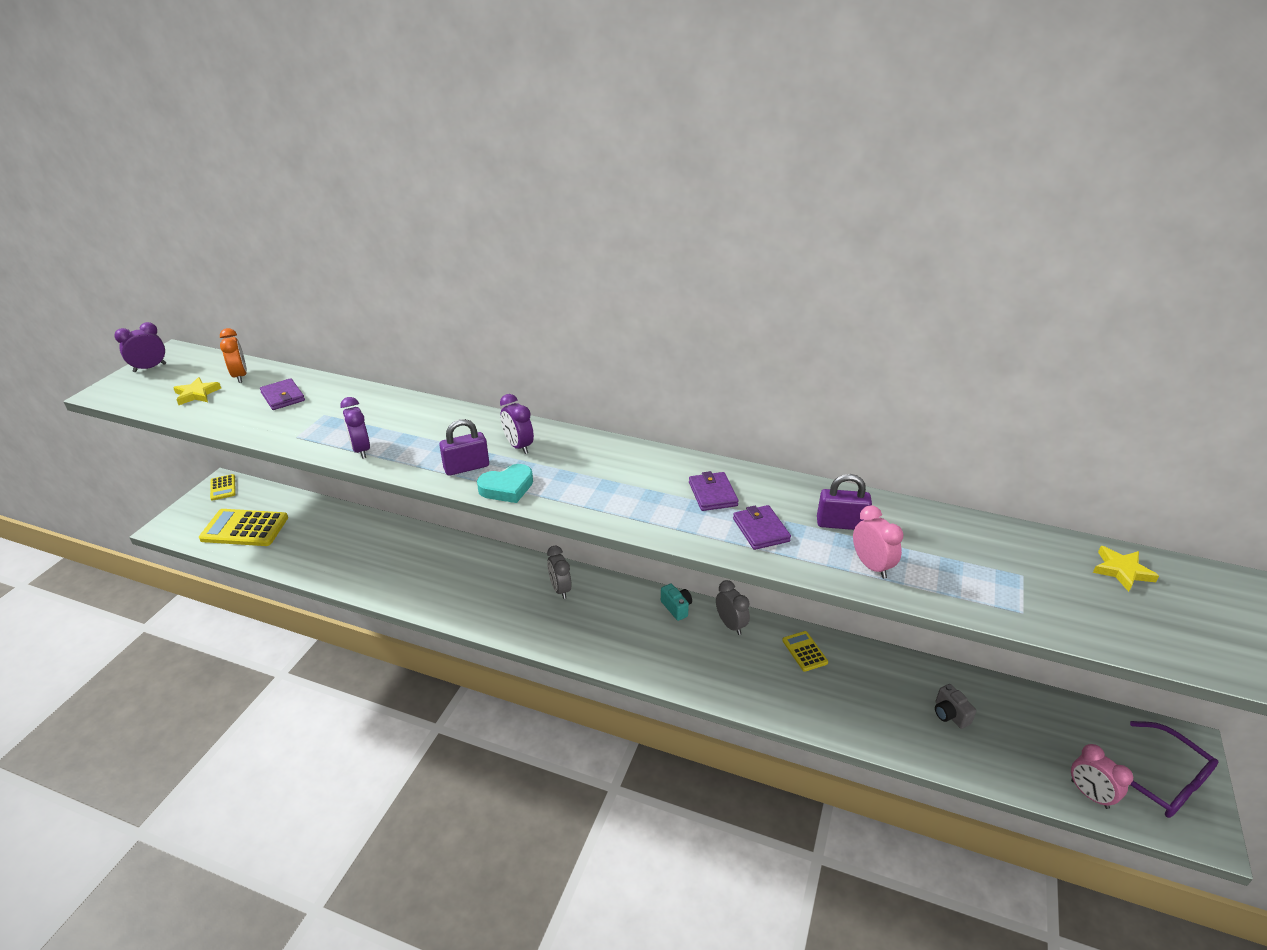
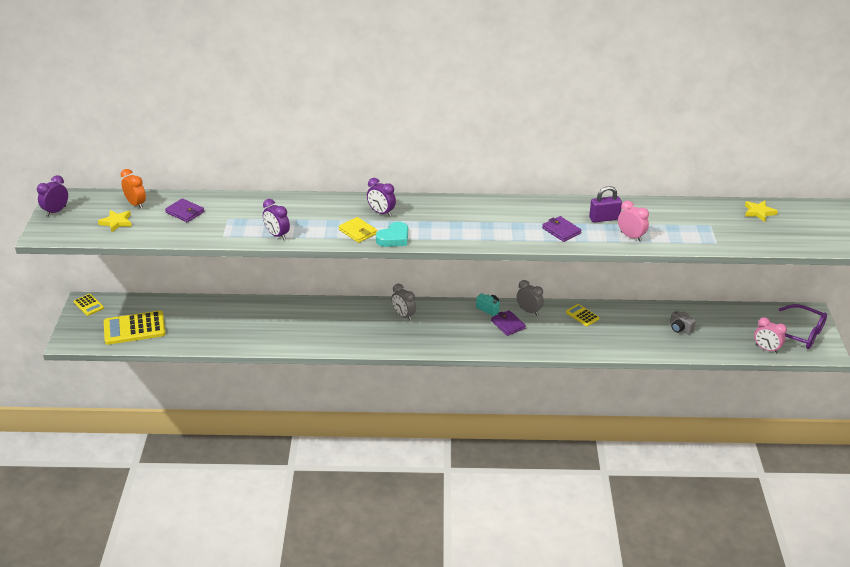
camera: 20 degrees left, 0 degrees up
purple padlock [439,419,489,476] -> yellow wallet [339,217,377,243]
purple wallet [689,471,739,511] -> purple wallet moved to [491,310,526,336]

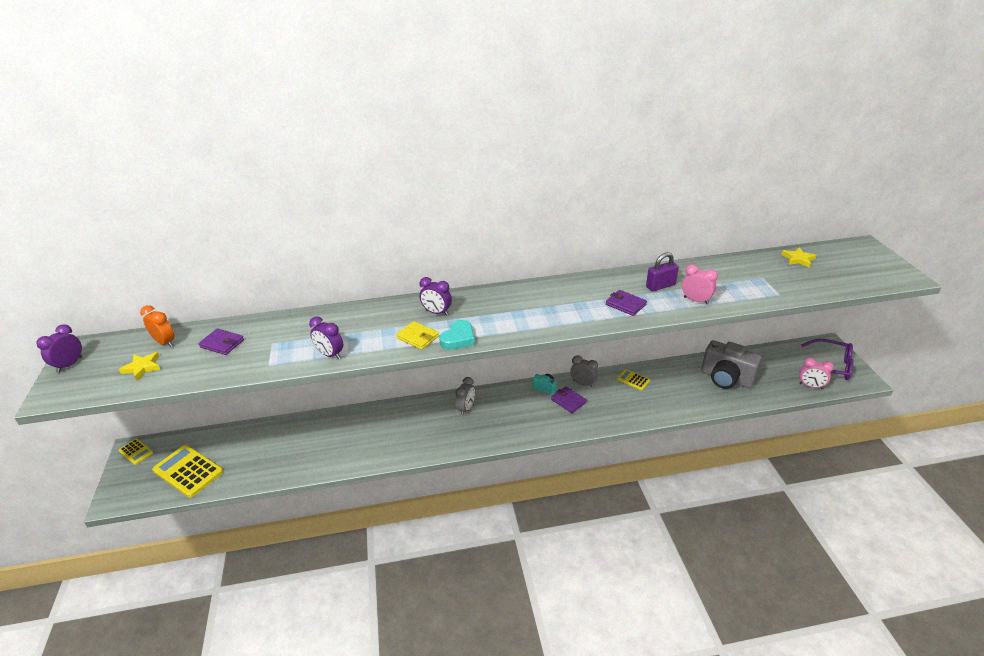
camera: 10 degrees left, 0 degrees up
yellow calculator [104,310,166,345] -> yellow calculator turned 60 degrees clockwise [152,445,223,498]
grey clock [392,284,416,321] -> grey clock turned 105 degrees counterclockwise [455,377,475,416]
grey camera [670,310,696,334] -> grey camera [701,340,762,389], size x2.25

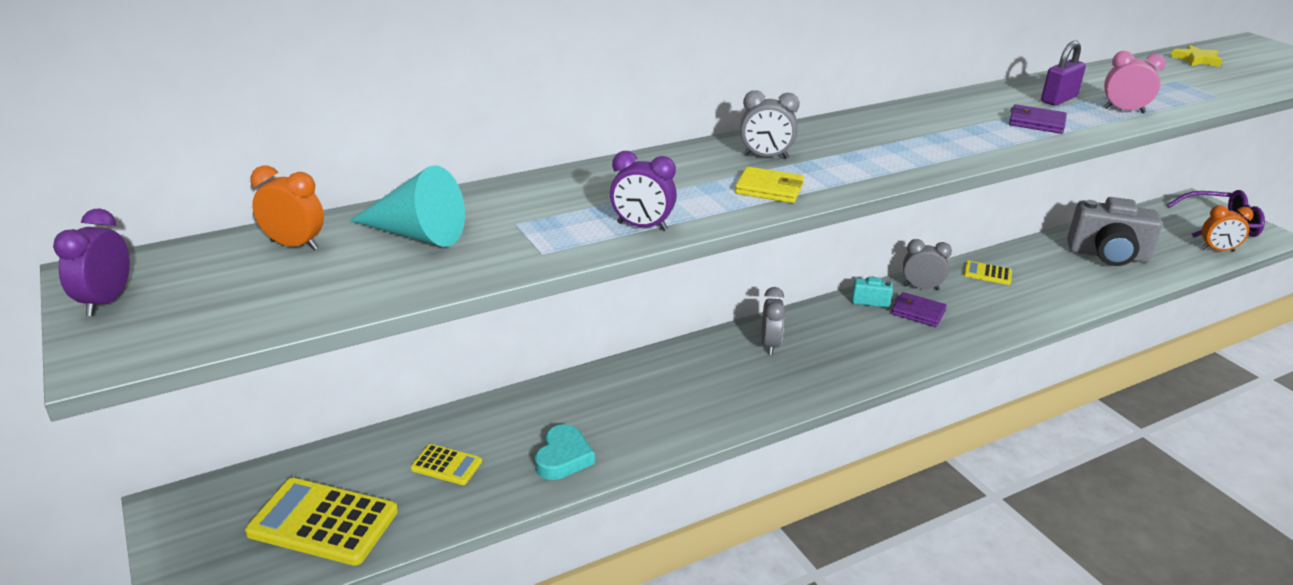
camera: 20 degrees left, 5 degrees down
yellow star [119,352,161,381] -> none
yellow calculator [119,439,153,465] -> yellow calculator moved to [411,444,482,485]
purple wallet [198,328,244,355] -> turquoise cone [349,165,465,247]
purple clock [419,277,452,316] -> grey clock [740,90,800,159]
turquoise heart [439,320,475,350] -> turquoise heart moved to [535,424,595,480]
pink clock [799,357,834,389] -> orange clock [1201,205,1254,252]

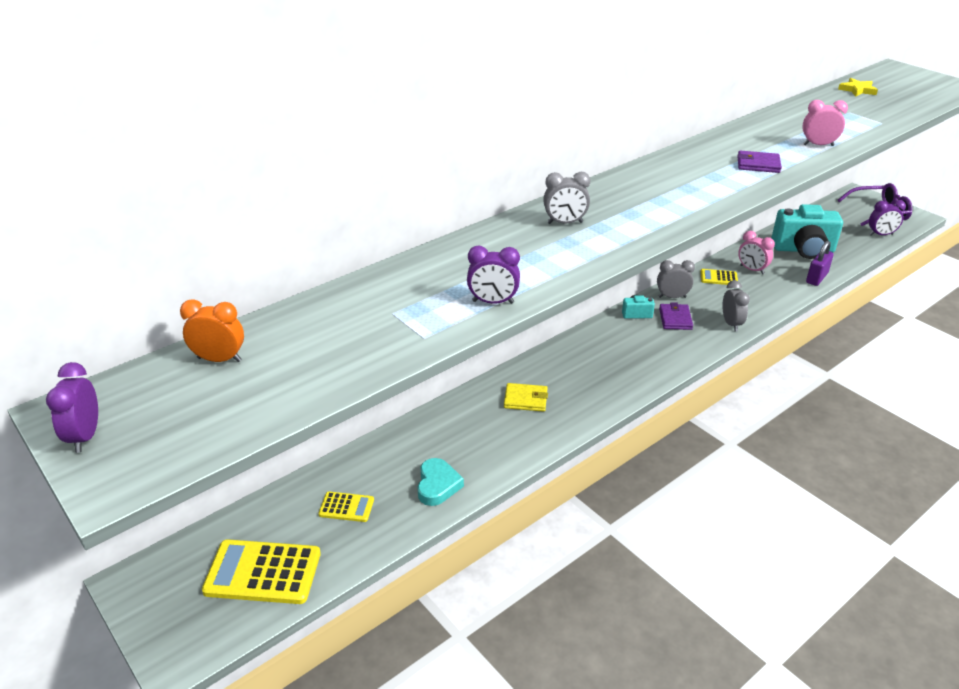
camera: 10 degrees left, 5 degrees up
turquoise cone [349,165,465,247] -> none
yellow wallet [735,167,804,203] -> yellow wallet moved to [504,383,548,412]
grey clock [762,287,785,355] -> grey clock moved to [722,280,750,331]
purple wallet [891,292,947,327] -> purple wallet turned 75 degrees clockwise [659,302,693,330]
purple padlock [1041,41,1086,106] -> purple padlock moved to [806,241,834,286]
grey camera [1067,197,1162,266] -> turquoise camera [771,204,843,259]
orange clock [1201,205,1254,252] -> purple clock [869,200,906,235]
none -> pink clock [738,231,775,275]

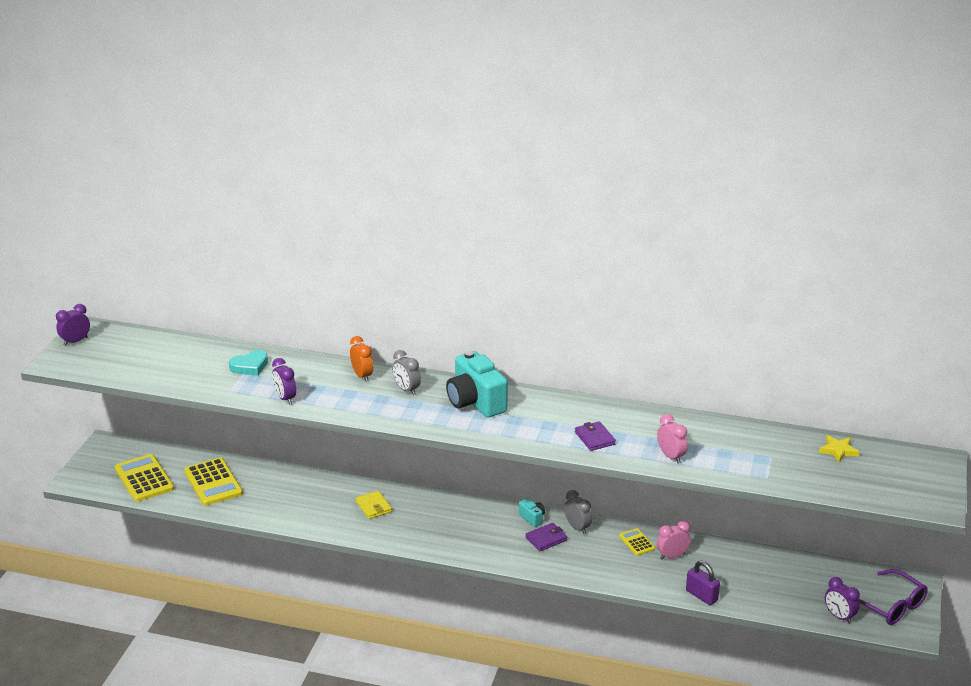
camera: 55 degrees right, 5 degrees down
orange clock [180,299,244,362] -> orange clock moved to [350,336,373,382]
yellow calculator [318,491,374,522] -> yellow calculator [184,458,243,506], size x1.93
turquoise heart [417,458,464,506] -> turquoise heart moved to [229,350,268,376]
grey clock [722,280,750,331] -> none
pink clock [738,231,775,275] -> pink clock turned 60 degrees clockwise [657,521,691,560]
turquoise camera [771,204,843,259] -> turquoise camera moved to [446,351,508,418]
purple padlock [806,241,834,286] -> purple padlock turned 45 degrees clockwise [686,561,720,605]

